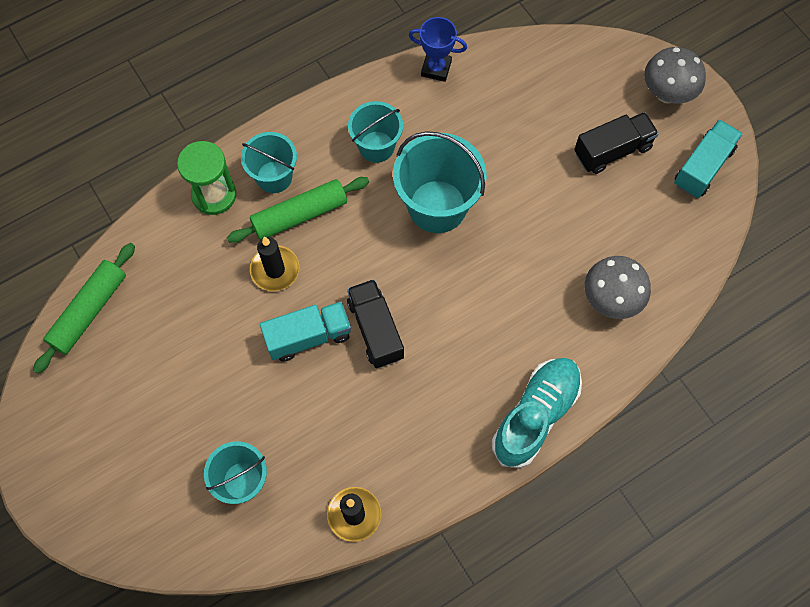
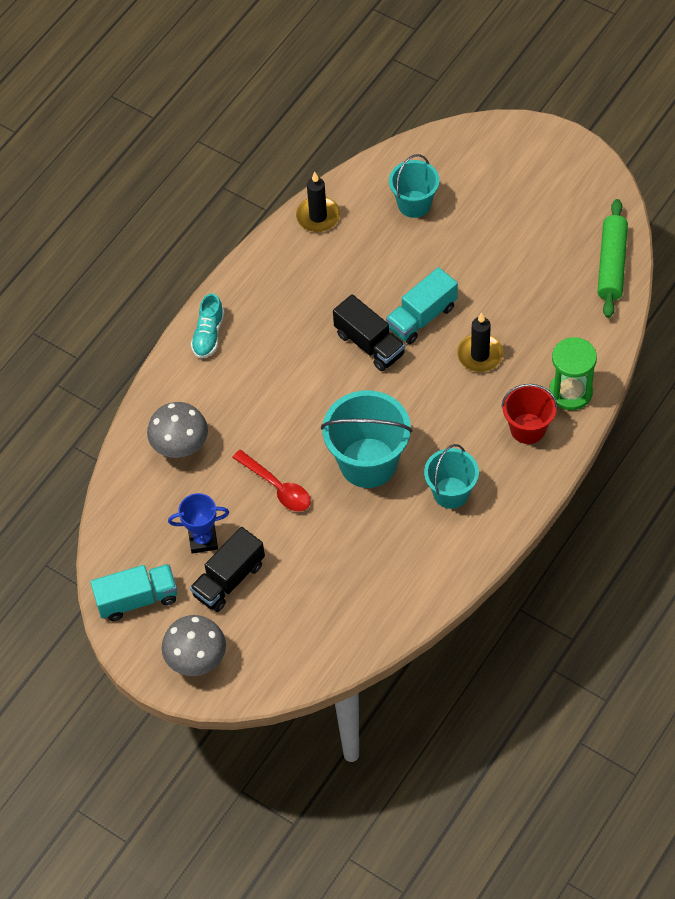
camera: 160 degrees right, 10 degrees down
green rolling pin [227,177,369,243] -> none
turquoise bucket [241,132,297,193] -> red bucket [501,384,558,444]
blue trophy [409,17,467,82] -> blue trophy moved to [168,493,229,554]
turquoise shoe [492,358,582,468] -> turquoise shoe [191,293,224,358], size x0.58
turquoise truck [674,120,743,198] -> turquoise truck turned 120 degrees counterclockwise [90,564,177,621]
none -> red spoon [232,450,311,512]

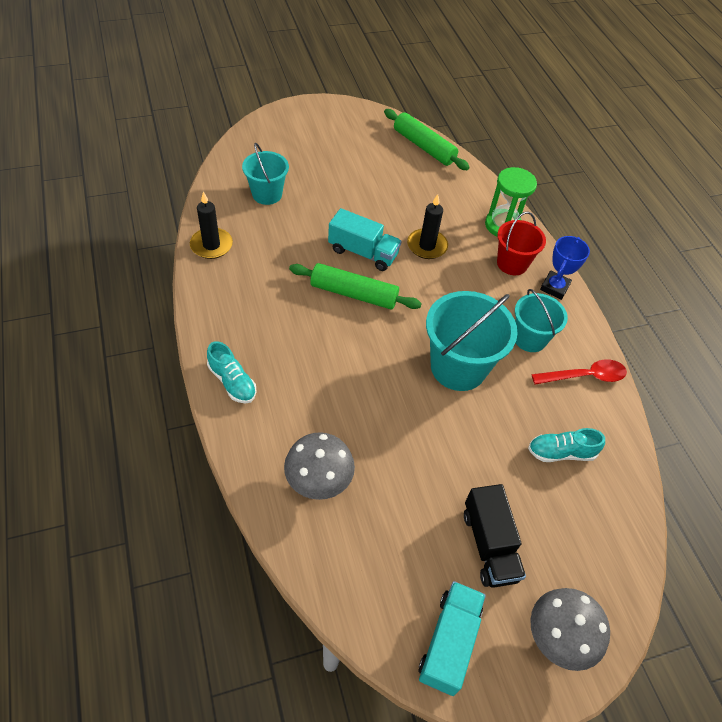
camera: 60 degrees left, 5 degrees down
blue trophy [168,493,229,554] -> blue trophy moved to [540,236,590,300]
red spoon [232,450,311,512] -> red spoon moved to [532,359,627,384]
black truck [333,294,405,371] -> green rolling pin [289,263,422,309]
turquoise truck [386,267,458,344] -> turquoise truck turned 60 degrees counterclockwise [328,208,402,271]
none -> turquoise shoe [528,428,605,462]

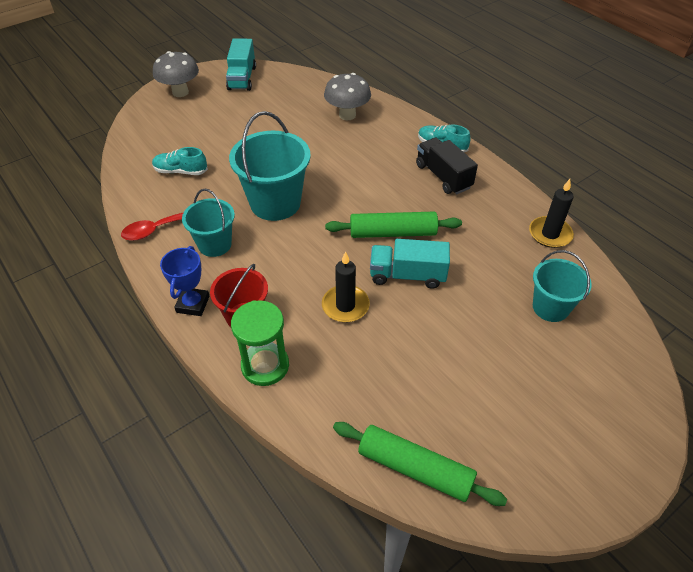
camera: 165 degrees right, 5 degrees down
black truck [464,484,526,588] -> black truck moved to [416,138,478,194]
turquoise shoe [528,428,605,462] -> turquoise shoe turned 150 degrees counterclockwise [152,147,208,175]

